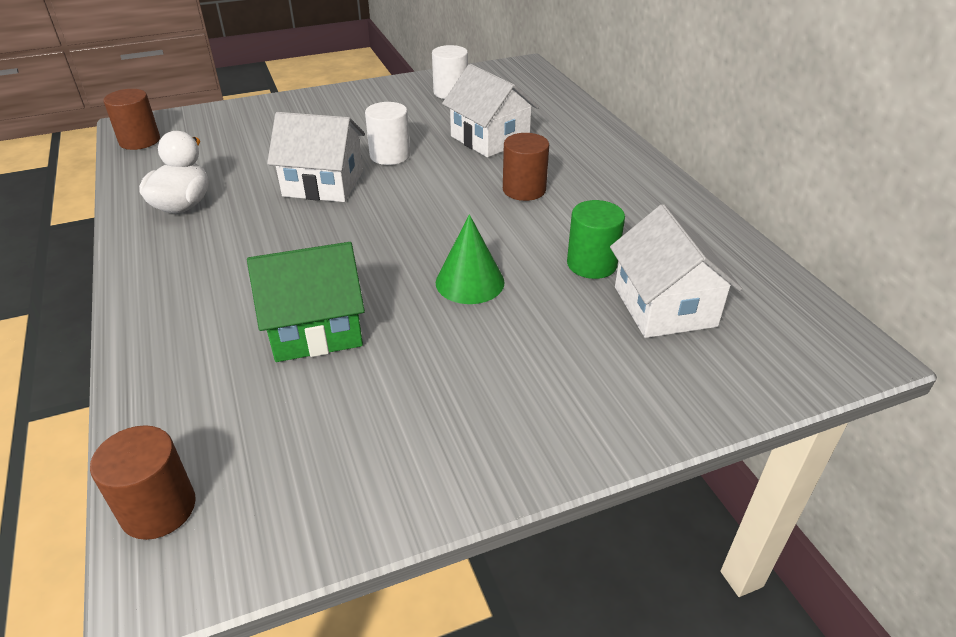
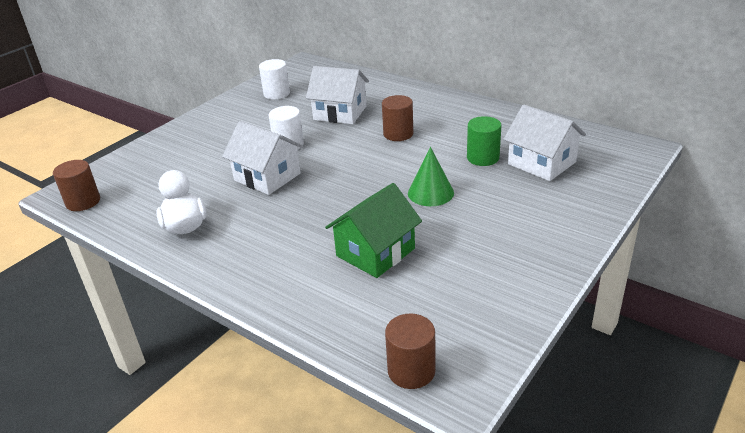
camera: 30 degrees left, 5 degrees down
white house [267,112,365,202] -> white house turned 60 degrees clockwise [222,121,303,195]

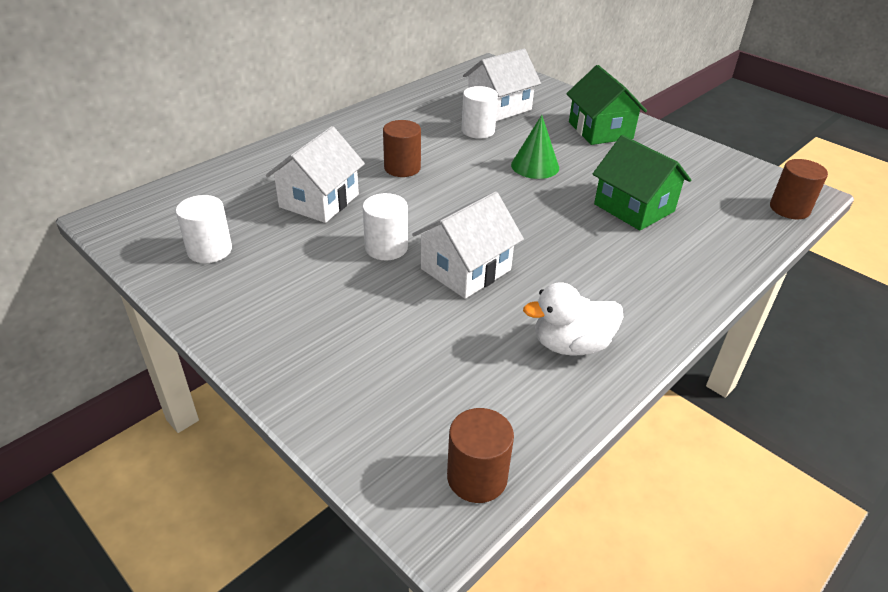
camera: 85 degrees left, 5 degrees up
green cylinder [467,116,501,166] -> white cylinder [461,86,498,139]
none -> green house [566,65,647,145]

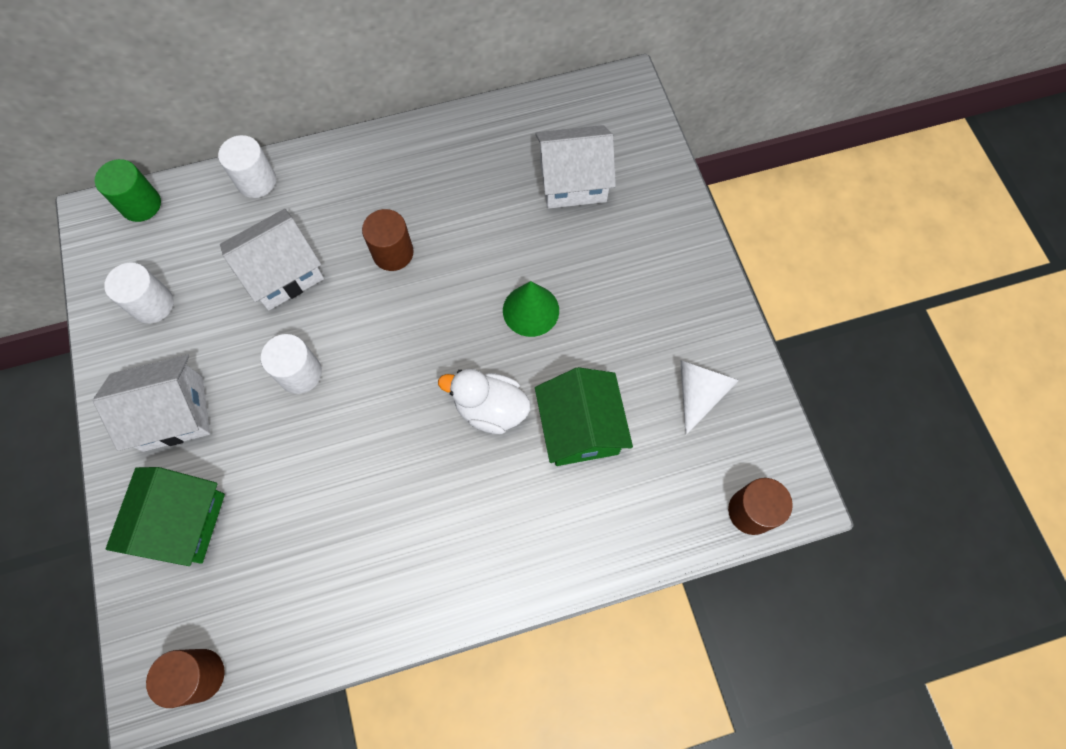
camera: 30 degrees right, 30 degrees up
white house [412,191,524,299] -> white house moved to [93,354,210,452]
white cylinder [461,86,498,139] -> white cylinder moved to [218,135,276,198]
white duck [523,282,623,356] -> white duck moved to [438,369,531,434]
green house [566,65,647,145] -> green house moved to [106,467,225,566]
none -> green cylinder [95,159,161,222]
none -> white cone [680,360,739,435]

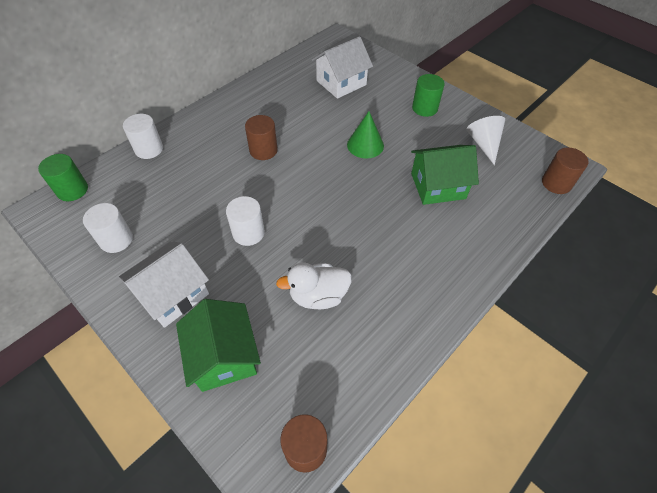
camera: 30 degrees left, 15 degrees down
white house [220,209,324,310] -> none
white duck [438,369,531,434] -> white duck moved to [276,262,352,309]
green house [535,367,633,466] -> green house turned 60 degrees counterclockwise [411,145,479,205]
none -> green cylinder [412,74,445,117]

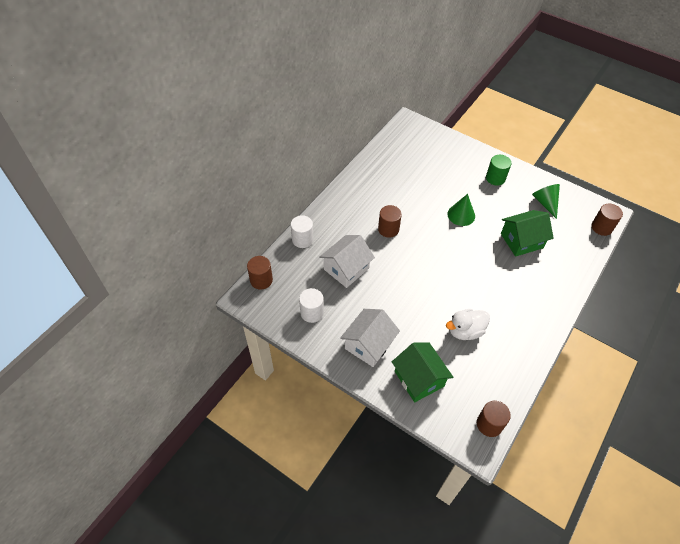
camera: 10 degrees left, 0 degrees up
green cylinder [38,154,88,201] -> brown cylinder [247,256,273,290]
white cylinder [226,196,265,246] -> none
white house [312,36,373,99] -> white house moved to [320,235,375,288]
white cone [467,116,505,165] -> green cone [532,184,560,219]

